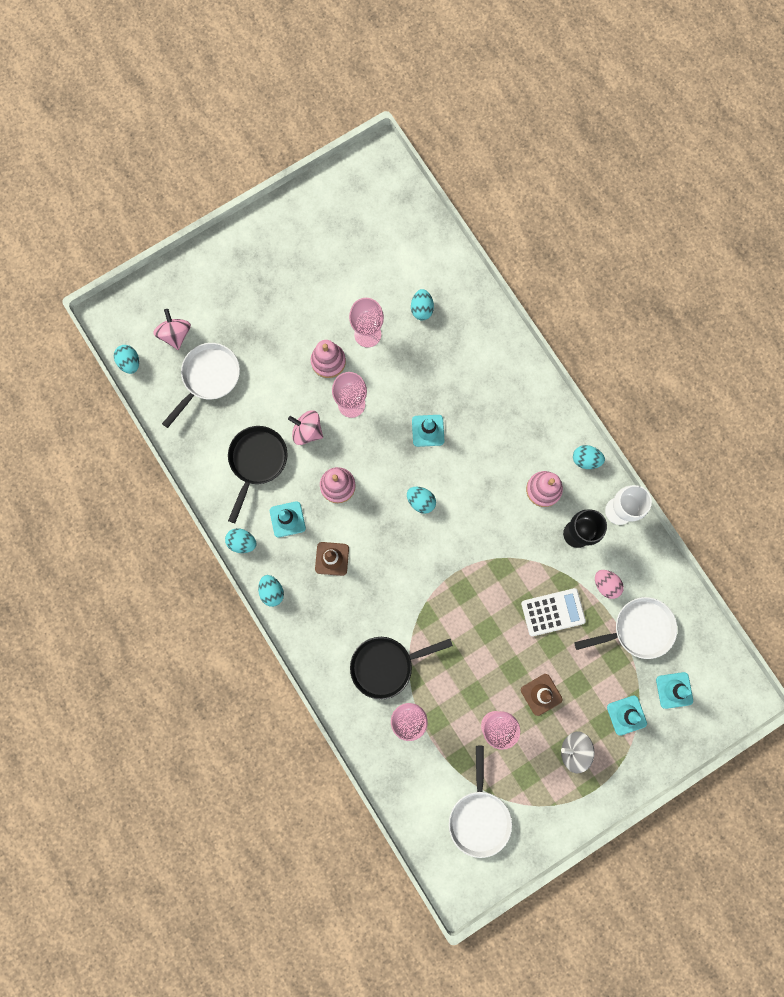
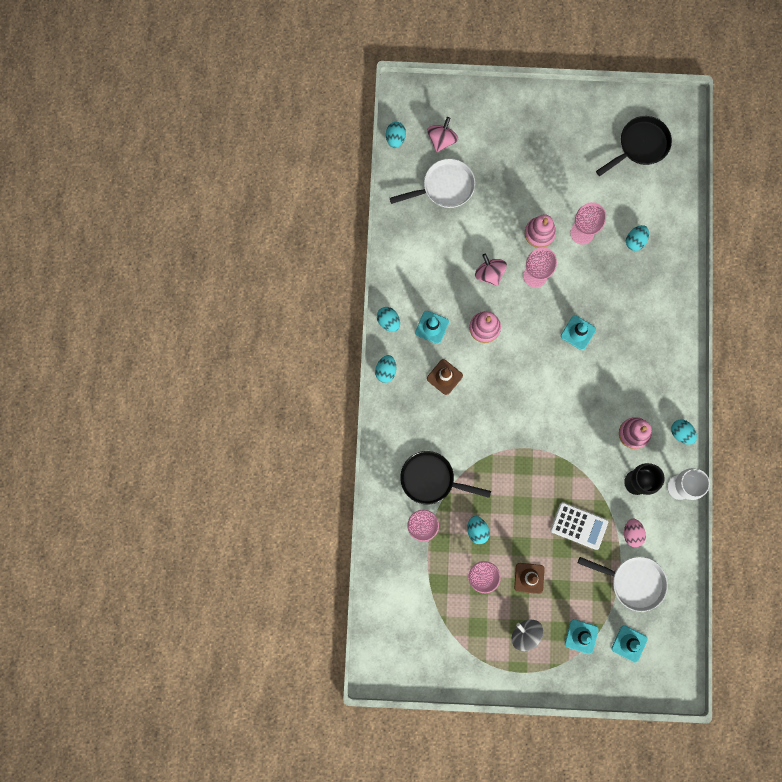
camera: 35 degrees right, 0 degrees up
black pan [228,426,288,523] -> black pan moved to [596,116,672,176]
turquoise egg [407,487,436,514] -> turquoise egg moved to [467,516,490,544]
white pan [449,746,512,858] -> none

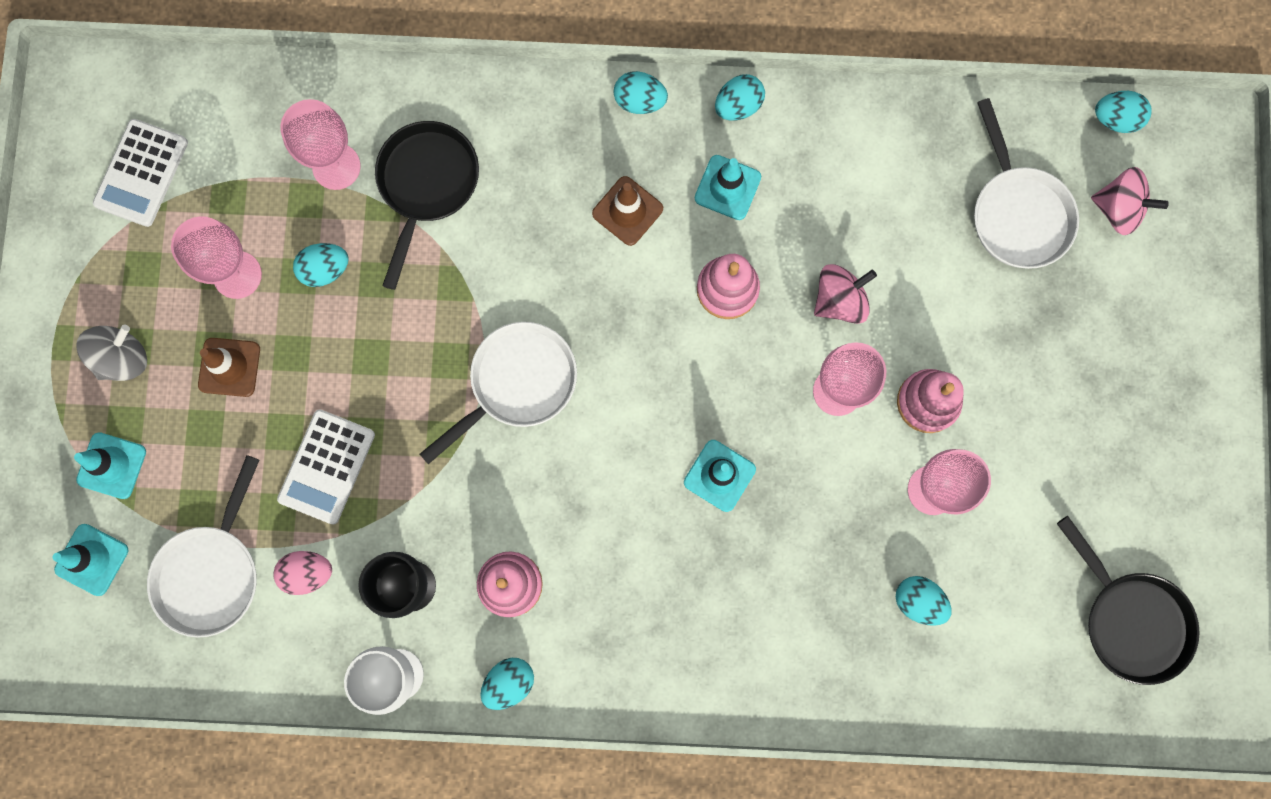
camera: 90 degrees right, 0 degrees up
none -> white calculator [93,119,188,227]
none -> white pan [420,322,577,464]

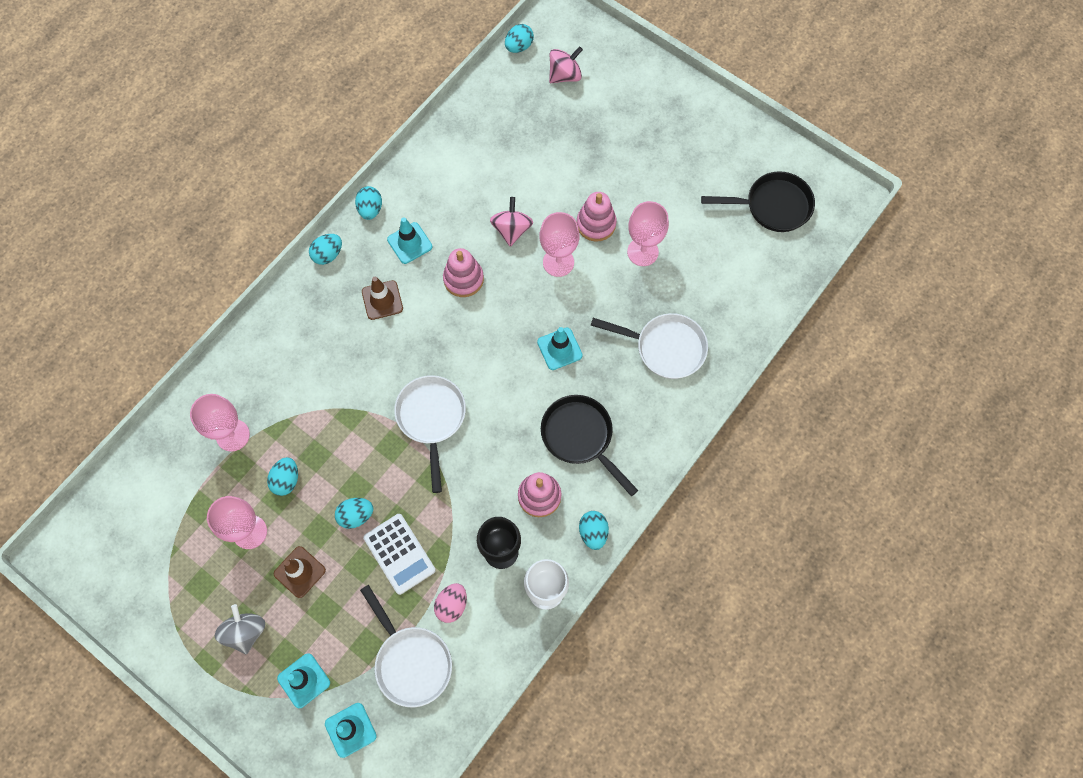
camera: 55 degrees left, 10 degrees down
white calculator [93,119,188,227] -> none
black pan [375,121,479,290] -> black pan moved to [541,395,638,496]
turquoise egg [896,576,952,626] -> turquoise egg moved to [335,498,374,529]
white pan [974,98,1079,269] -> white pan moved to [591,313,708,379]

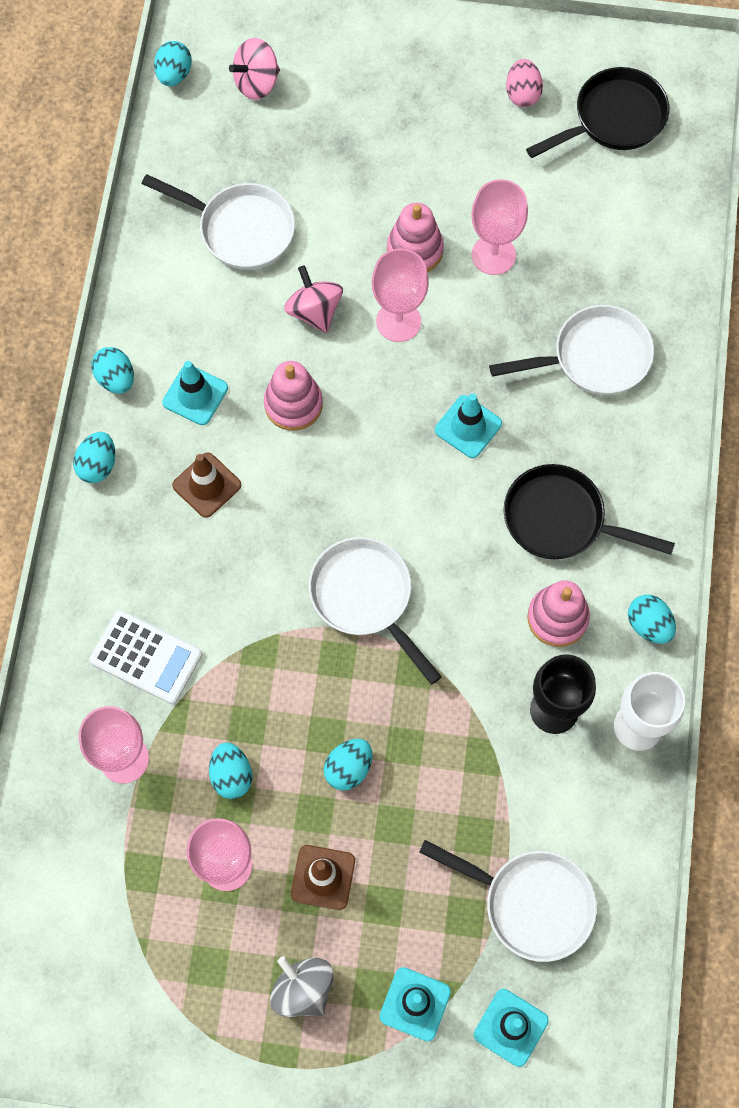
camera: 30 degrees left, 0 degrees up
white calculator [363,514,436,595] -> white calculator moved to [89,610,203,704]
pink egg [434,583,467,623] -> pink egg moved to [506,59,543,107]
pink spinning top [549,46,583,83] -> pink spinning top turned 150 degrees counterclockwise [229,38,280,100]
none -> white pan [142,174,295,270]

